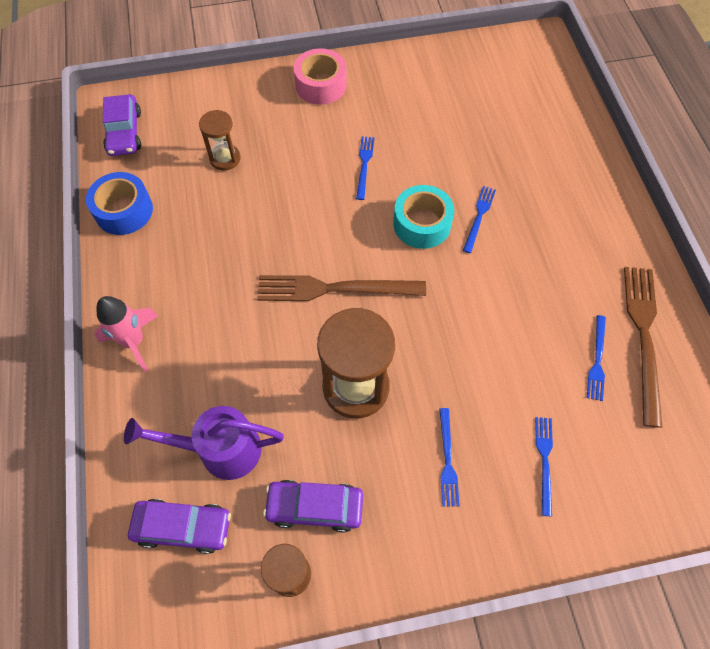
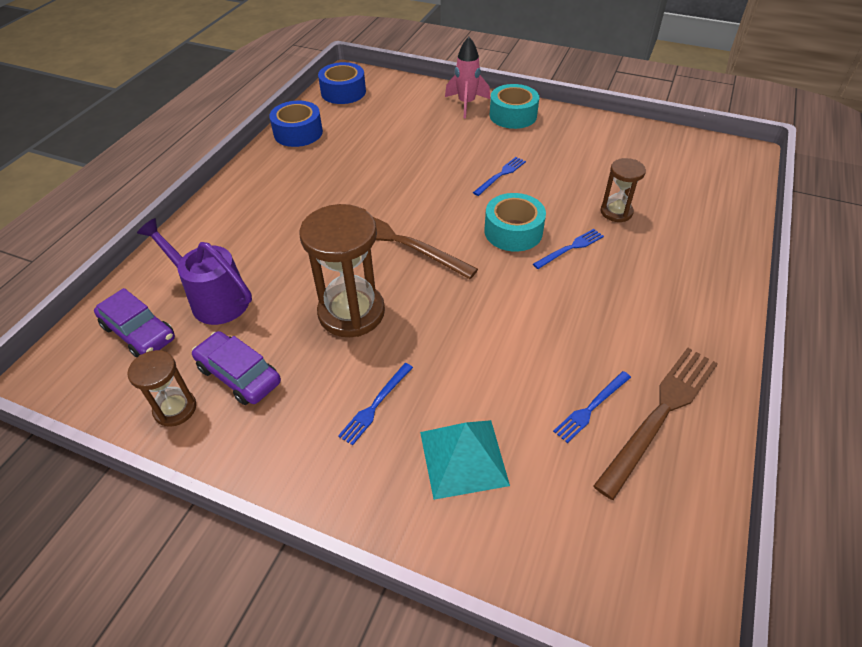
camera: 35 degrees right, 15 degrees down
pink rocket [94,296,158,372] -> pink rocket moved to [445,37,490,118]
purple car [103,94,141,156] -> blue tape [318,62,366,104]
brown hourglass [199,110,240,171] -> brown hourglass moved to [601,158,646,222]
pink tape [294,48,347,105] -> turquoise tape [490,84,539,129]
blue fork [535,417,553,516] -> turquoise pyramid [420,420,510,500]

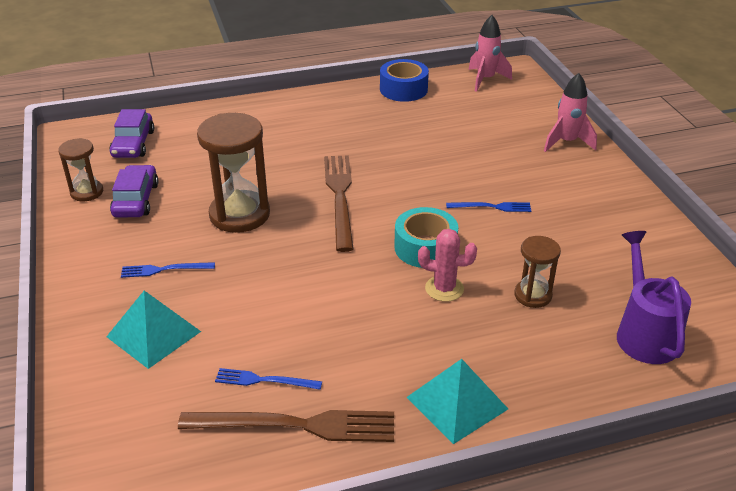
camera: 50 degrees right, 10 degrees down
purple watering can [137,218,252,325] -> purple watering can moved to [617,231,691,364]
blue tape [318,62,366,104] -> pink rocket [468,15,512,92]
turquoise tape [490,84,539,129] -> none
blue fork [533,229,604,269] -> pink cactus [418,229,477,302]
none -> turquoise pyramid [407,359,508,444]

